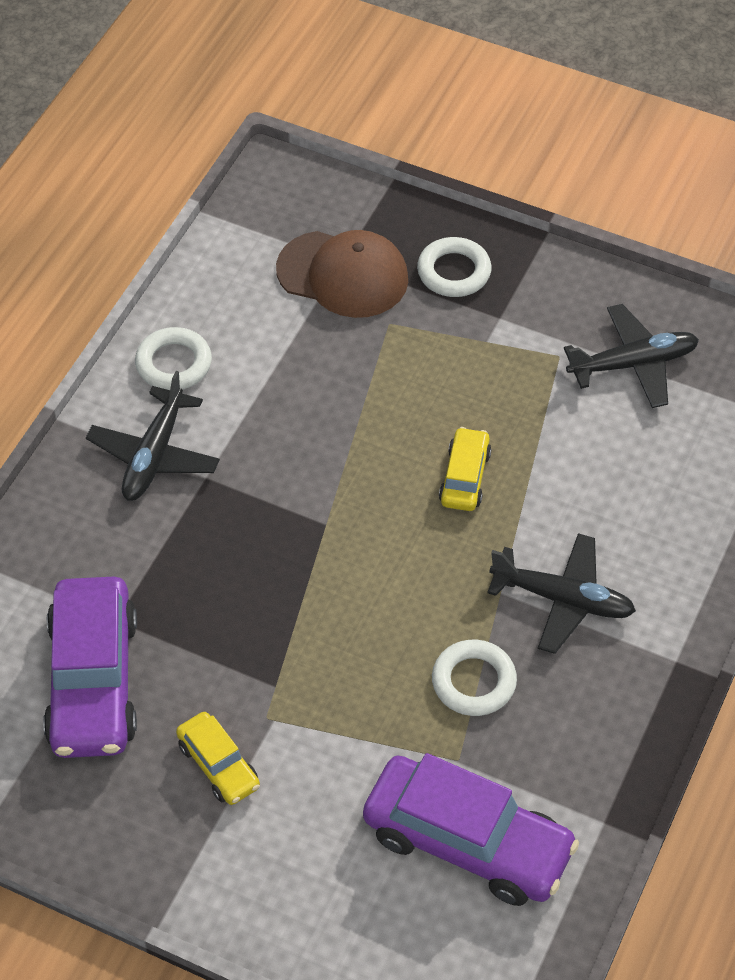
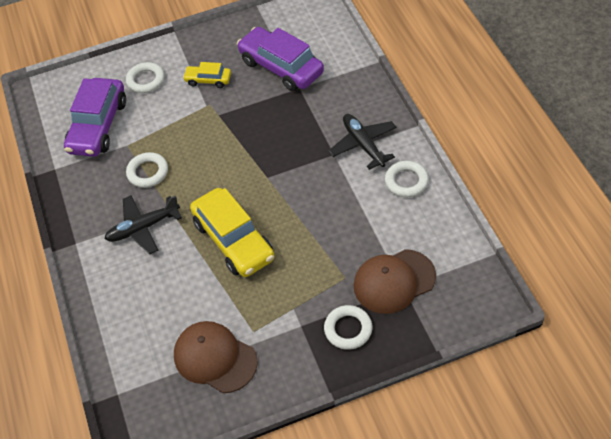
camera: 140 degrees right, 0 degrees up
purple car [363,753,579,906] -> purple car turned 60 degrees counterclockwise [64,78,126,157]
yellow car [439,427,492,511] -> yellow car [190,188,274,277], size x1.97
black plane [564,304,699,408] -> brown cap [174,321,258,393]
none -> white ring [126,62,165,93]

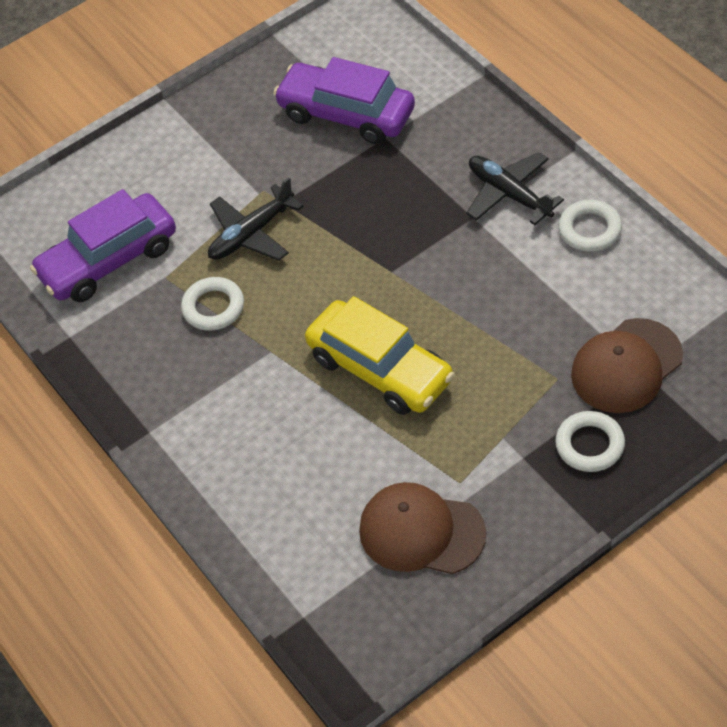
camera: 15 degrees left, 0 degrees up
purple car [64,78,126,157] -> purple car turned 60 degrees clockwise [30,189,176,302]
black plane [104,195,182,255] -> black plane moved to [208,177,303,261]
white ring [126,62,165,93] -> none
yellow car [183,62,231,88] -> none

